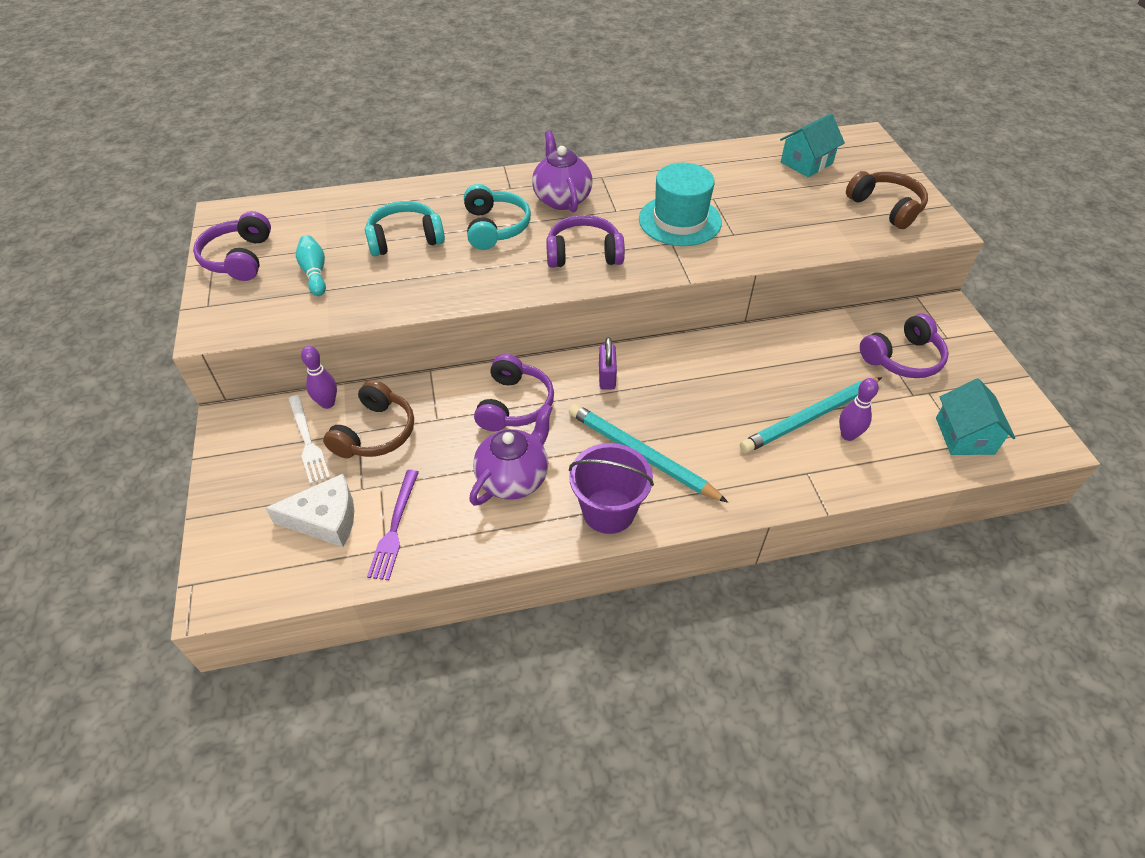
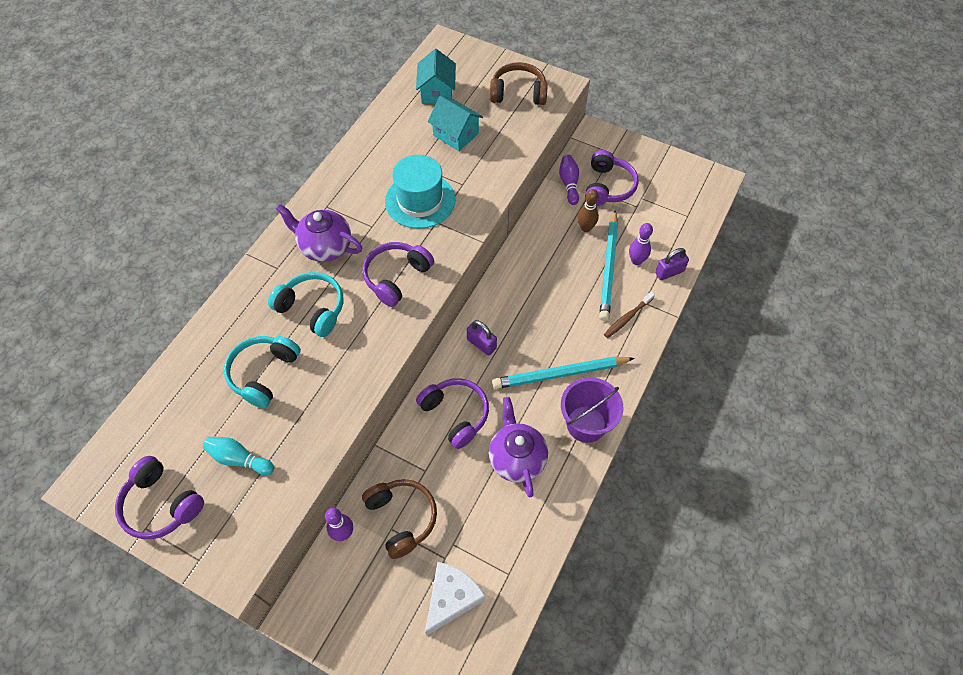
camera: 50 degrees left, 10 degrees up
white fork [288,395,330,484] -> none
purple fork [367,470,419,580] -> none
turquoise house [936,379,1015,455] -> turquoise house moved to [428,96,483,151]
none -> purple bowling pin [559,155,579,205]
none -> brown bowling pin [578,189,599,232]
none -> brown toothbrush [604,291,655,338]
none -> purple padlock [655,248,689,280]

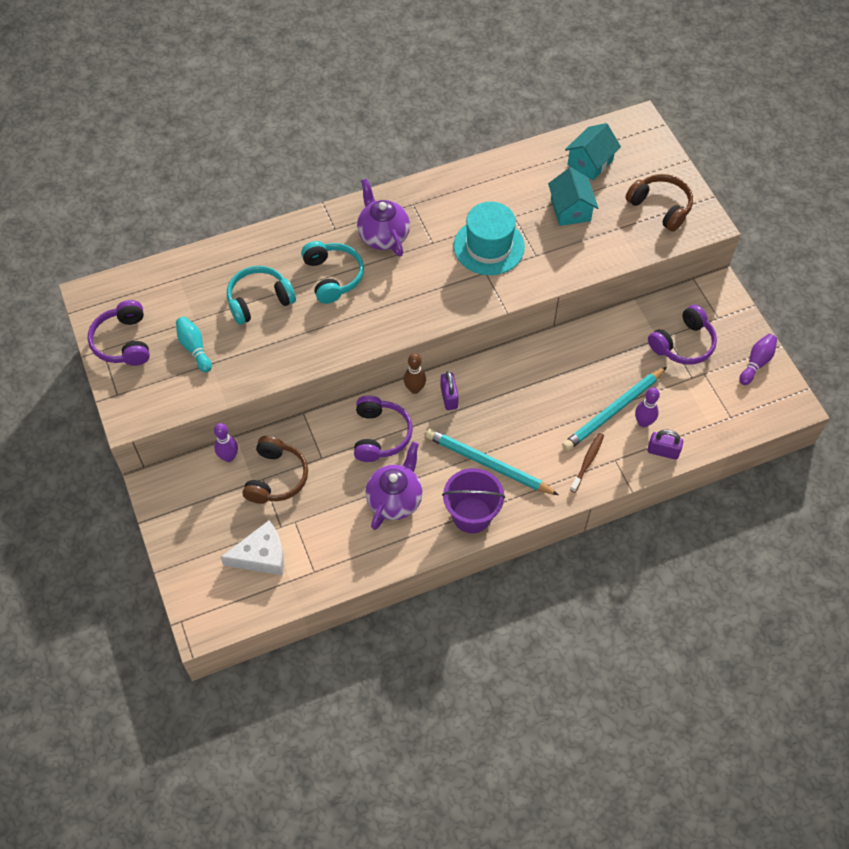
camera: 40 degrees right, 0 degrees up
purple headphones [362,242,434,307] -> none
purple bowling pin [559,155,579,205] -> purple bowling pin moved to [739,334,777,385]
brown bowling pin [578,189,599,232] -> brown bowling pin moved to [404,353,426,394]
brown toothbrush [604,291,655,338] -> brown toothbrush turned 120 degrees clockwise [570,433,604,493]

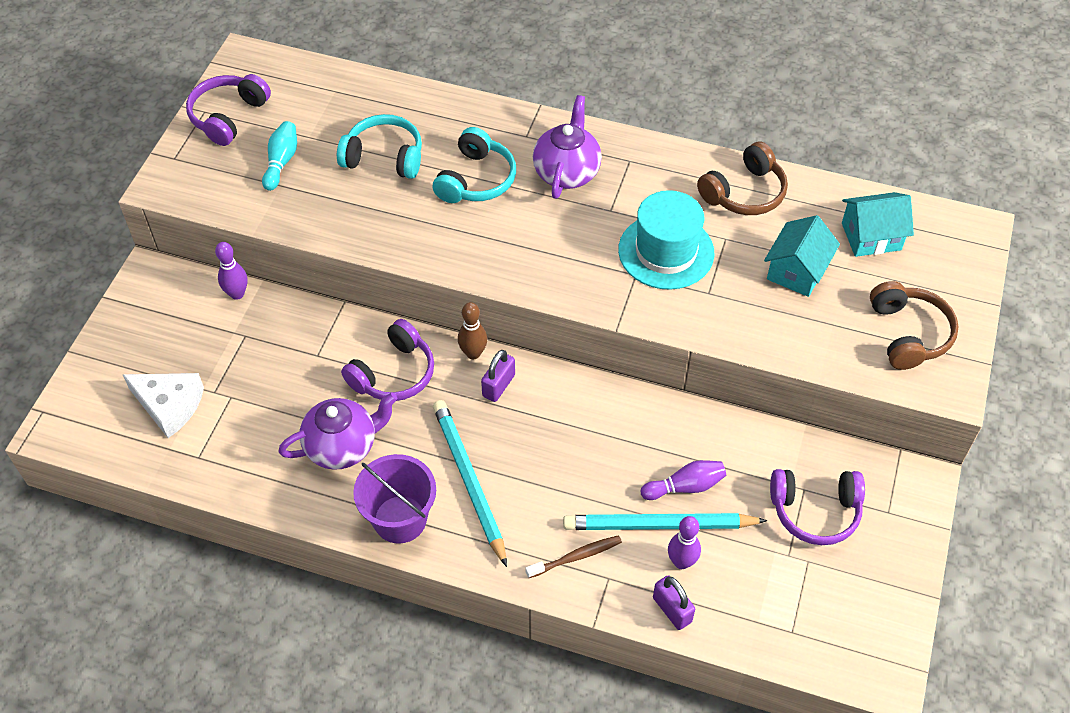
camera: 40 degrees right, 5 degrees down
brown headphones [243,436,308,504] -> brown headphones moved to [697,142,788,215]
purple bowling pin [739,334,777,385] -> purple bowling pin moved to [641,460,726,500]

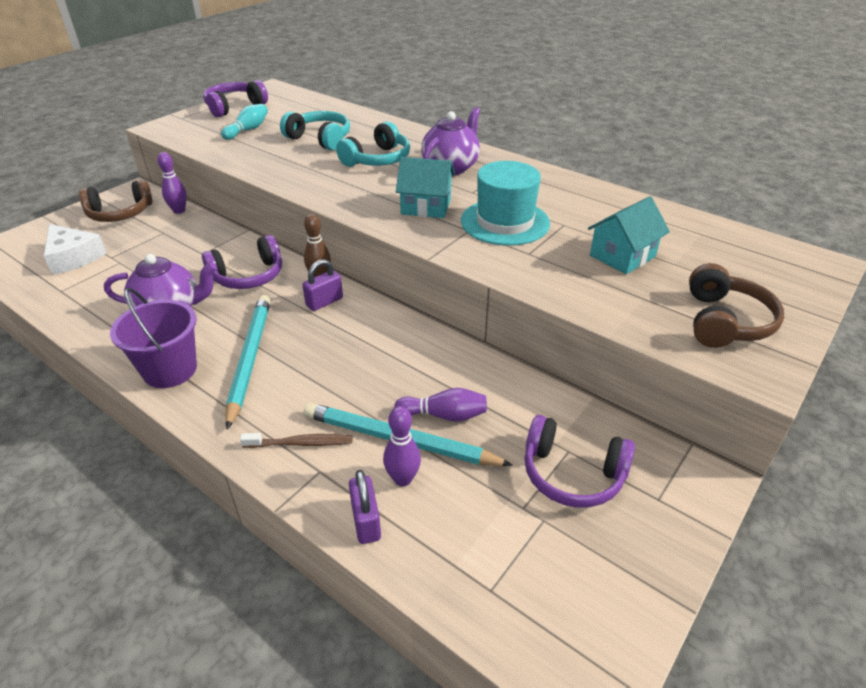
camera: 20 degrees right, 15 degrees down
brown headphones [697,142,788,215] -> brown headphones moved to [79,180,152,222]
turquoise house [842,192,914,257] -> turquoise house moved to [396,157,455,218]

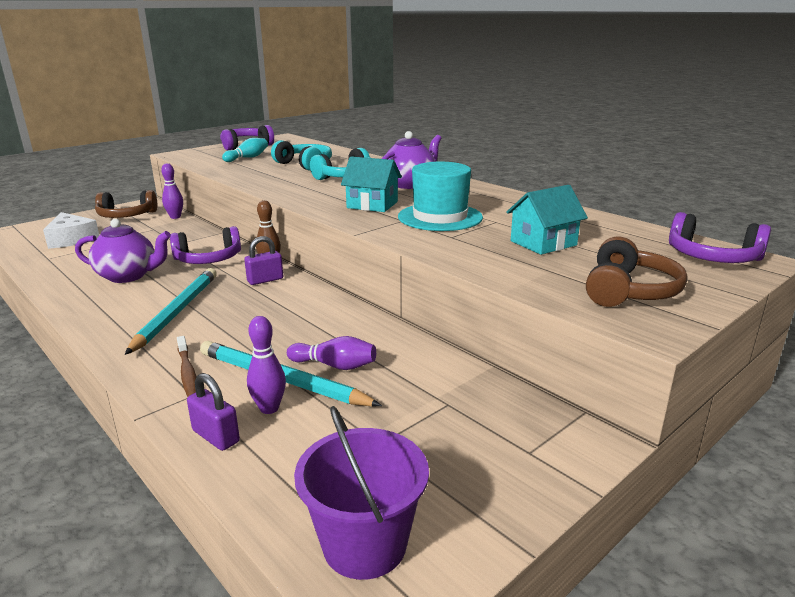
camera: 10 degrees right, 15 degrees down
purple bucket [110,288,197,388] -> purple bucket moved to [294,406,429,580]
brown toothbrush [240,433,352,448] -> brown toothbrush turned 60 degrees clockwise [177,336,197,397]
purple padlock [349,470,381,544] -> purple padlock turned 45 degrees counterclockwise [187,373,240,451]
purple headphones [524,415,635,508] -> purple headphones moved to [669,212,771,263]

